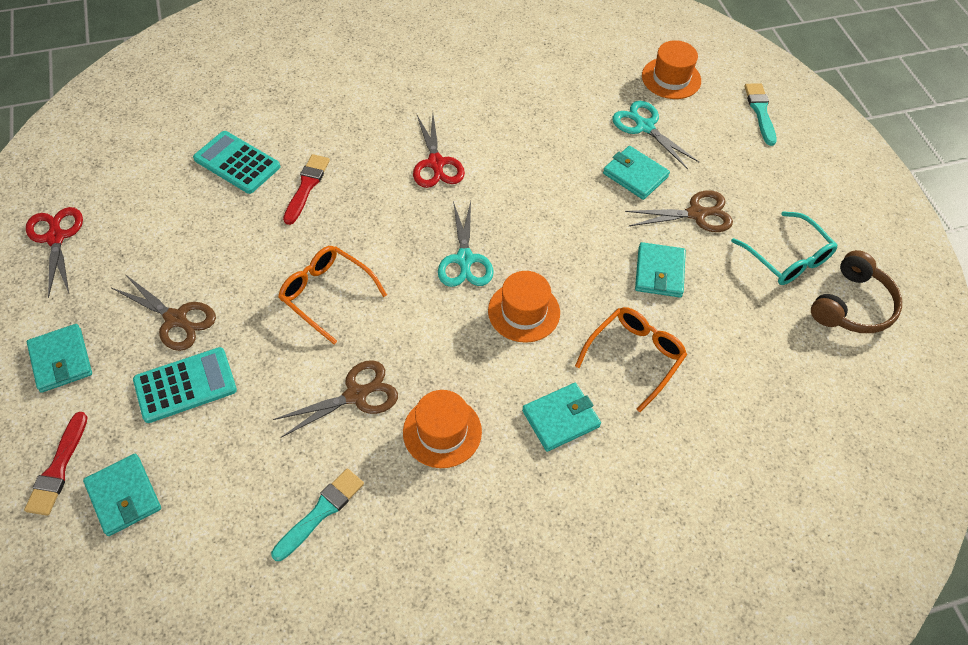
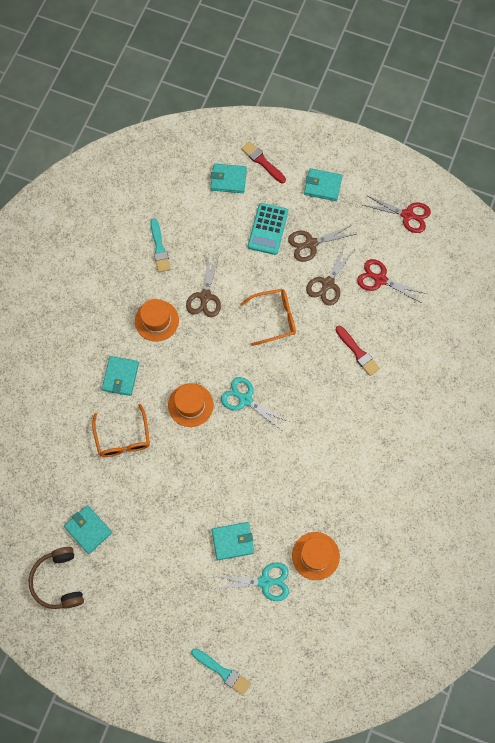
camera: 130 degrees right, 15 degrees up
turquoise calculator [193,131,281,194] -> none
red scissors [413,115,465,188] -> red scissors moved to [357,259,427,303]
brown scissors [625,190,733,232] -> brown scissors moved to [306,245,356,305]
turquoise wallet [635,242,686,297] -> turquoise wallet moved to [64,505,112,554]
orange hat [642,40,701,99] -> orange hat moved to [292,532,340,580]
turquoise glasses [731,211,838,285] -> none

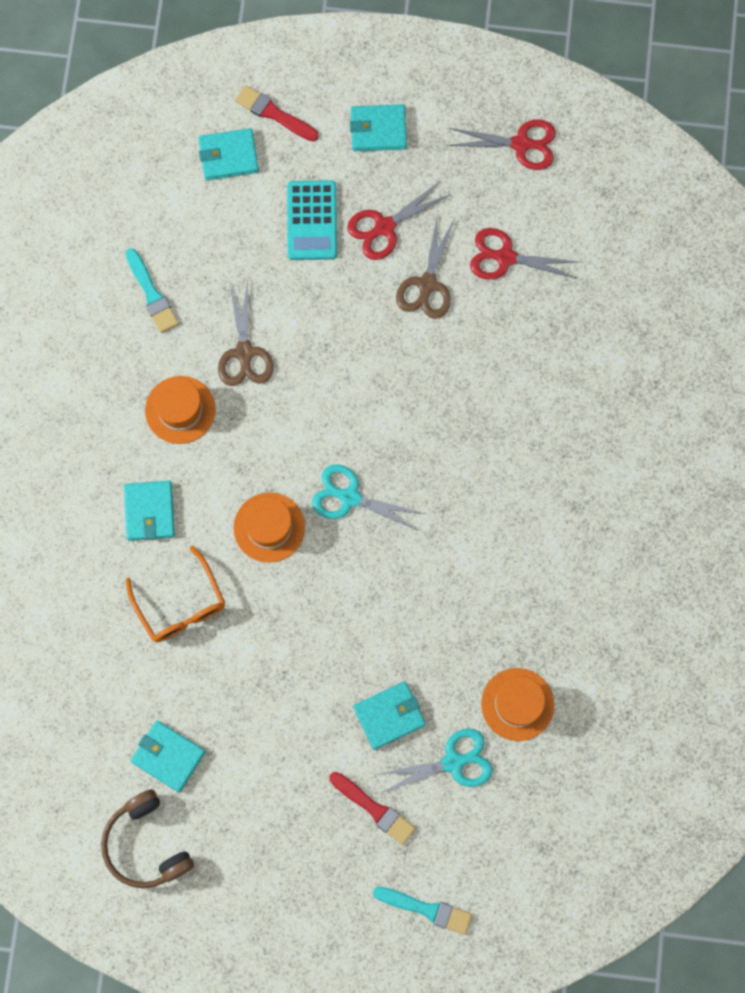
camera: 15 degrees left, 5 degrees up
orange glasses [241,289,296,346] -> none
brown scissors [288,225,356,262] -> red scissors [347,181,451,260]
red brush [336,326,380,376] -> red brush moved to [329,772,416,845]

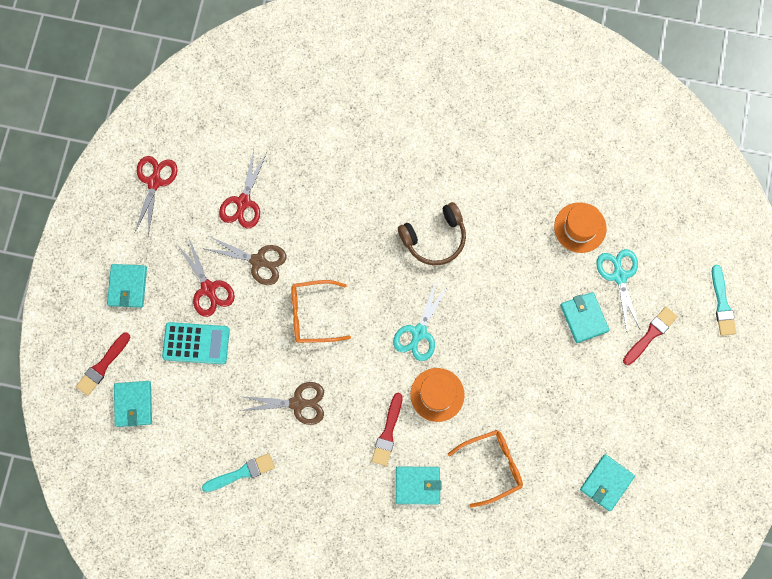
camera: 85 degrees left, 0 degrees up
brown headphones [101,789,194,888] -> brown headphones moved to [398,202,466,265]
orange hat [145,376,216,444] -> none
turquoise brush [373,887,472,935] -> turquoise brush turned 150 degrees clockwise [712,265,736,336]
none -> orange glasses [291,280,351,343]
none -> red brush [372,393,402,466]

